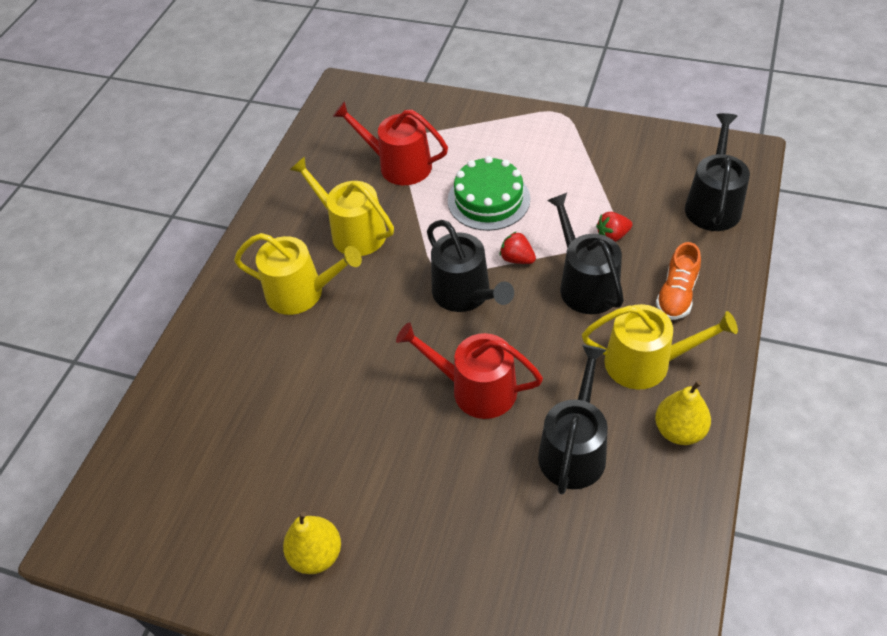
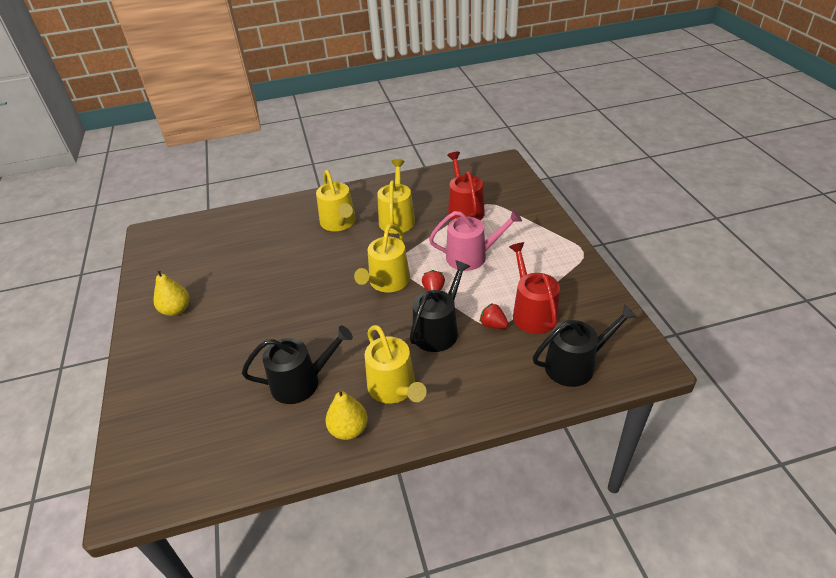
camera: 55 degrees right, 10 degrees down
red watering can [396,322,543,419] -> red watering can moved to [509,242,560,334]
black watering can [427,220,514,312] -> yellow watering can [354,224,410,292]
green cake [448,156,530,231] -> pink watering can [429,209,522,271]
orange shoe [656,242,701,320] -> none

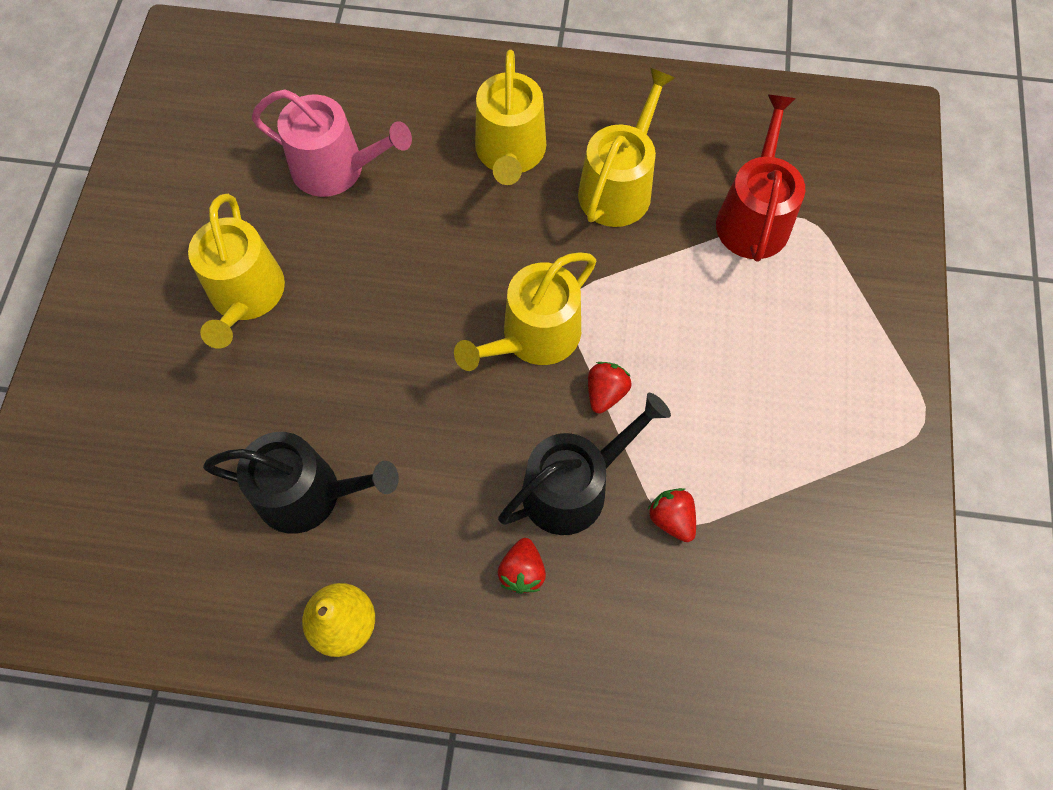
camera: 20 degrees right, 25 degrees up
yellow pear [154,268,190,316] -> none
yellow watering can [365,325,426,404] -> yellow watering can moved to [188,194,285,349]
pink watering can [429,209,522,271] -> pink watering can moved to [252,89,412,197]
red watering can [509,242,560,334] -> none
black watering can [533,304,638,387] -> none
none -> red strawberry [497,538,546,594]

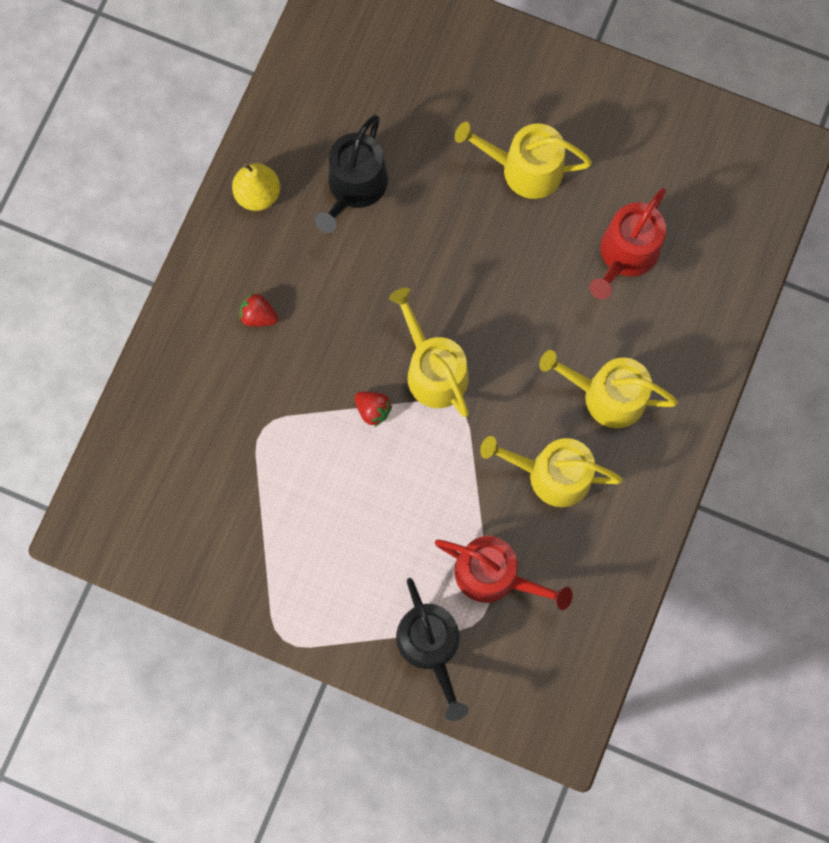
camera: 105 degrees right, 10 degrees up
pink watering can [252,89,412,197] -> red watering can [590,188,666,299]
black watering can [498,393,671,535] -> black watering can moved to [396,578,468,721]
yellow watering can [578,68,675,227] -> yellow watering can turned 150 degrees clockwise [480,436,623,507]
red strawberry [647,488,696,542] -> none

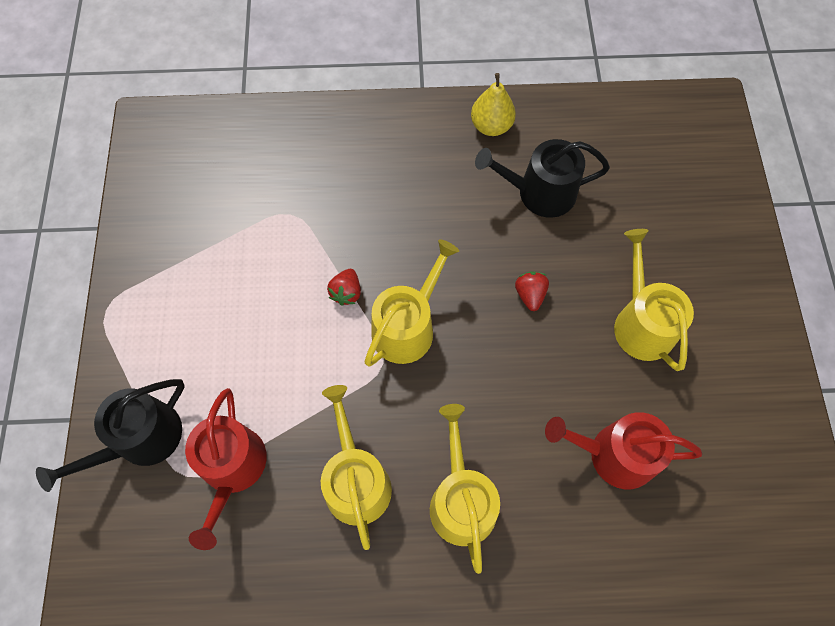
camera: 65 degrees right, 10 degrees down
red strawberry [239,293,278,326] -> red strawberry moved to [515,271,549,311]

